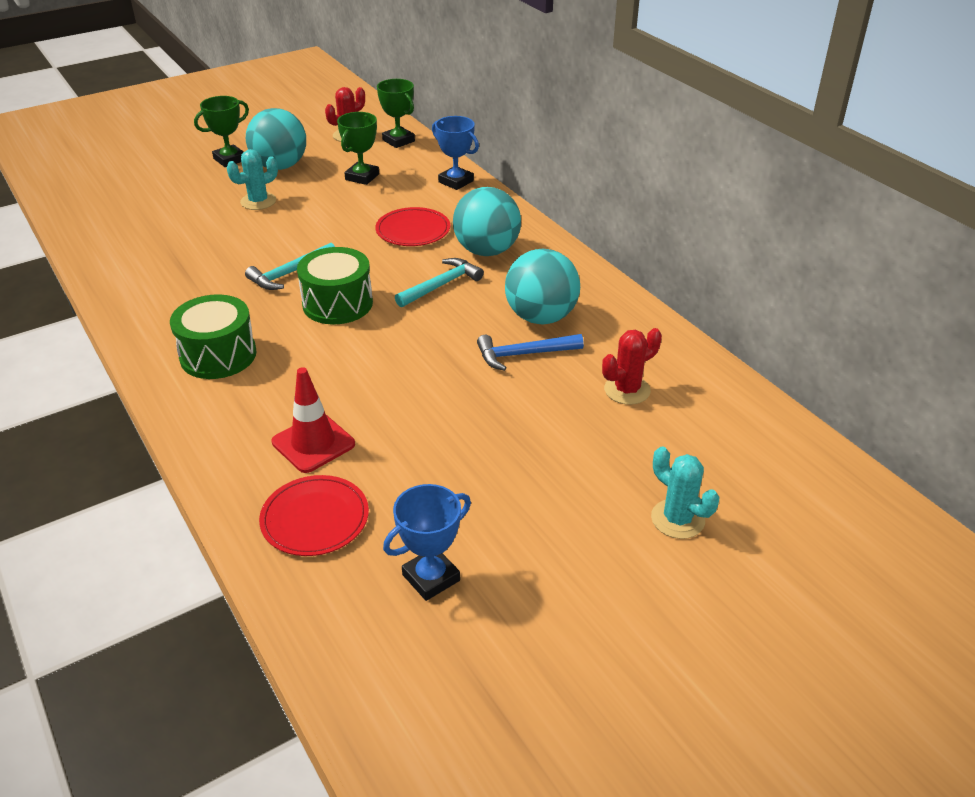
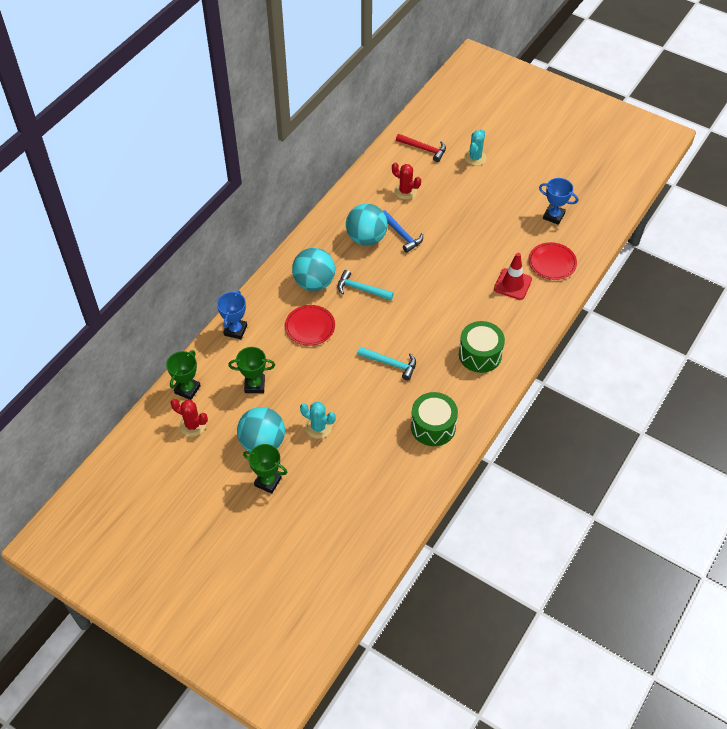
camera: 115 degrees left, 15 degrees up
green drum [297,247,373,324] -> green drum moved to [411,392,458,446]
none -> red hammer [396,134,446,162]

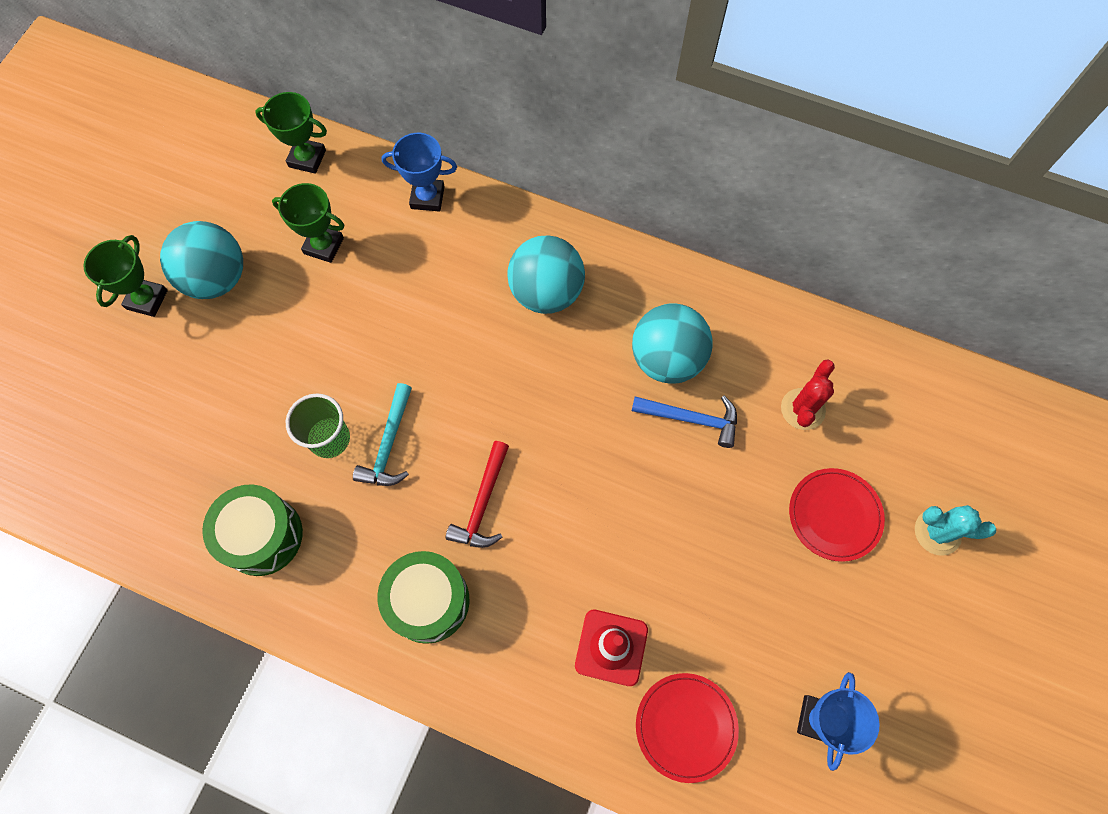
camera: 80 degrees right, 15 degrees up
red cactus [171,399,208,437] -> none
green trophy [228,347,275,393] -> green trophy turned 60 degrees counterclockwise [272,183,344,263]
red plate [285,305,335,346] -> red plate moved to [789,468,885,562]
turquoise cactus [300,402,336,439] -> none
turquoise hammer [338,270,394,300] -> none
blue hammer [383,210,423,253] -> blue hammer turned 120 degrees counterclockwise [632,396,737,448]
red hammer [396,134,446,162] -> red hammer moved to [446,441,509,548]
none -> green cup [286,393,350,458]

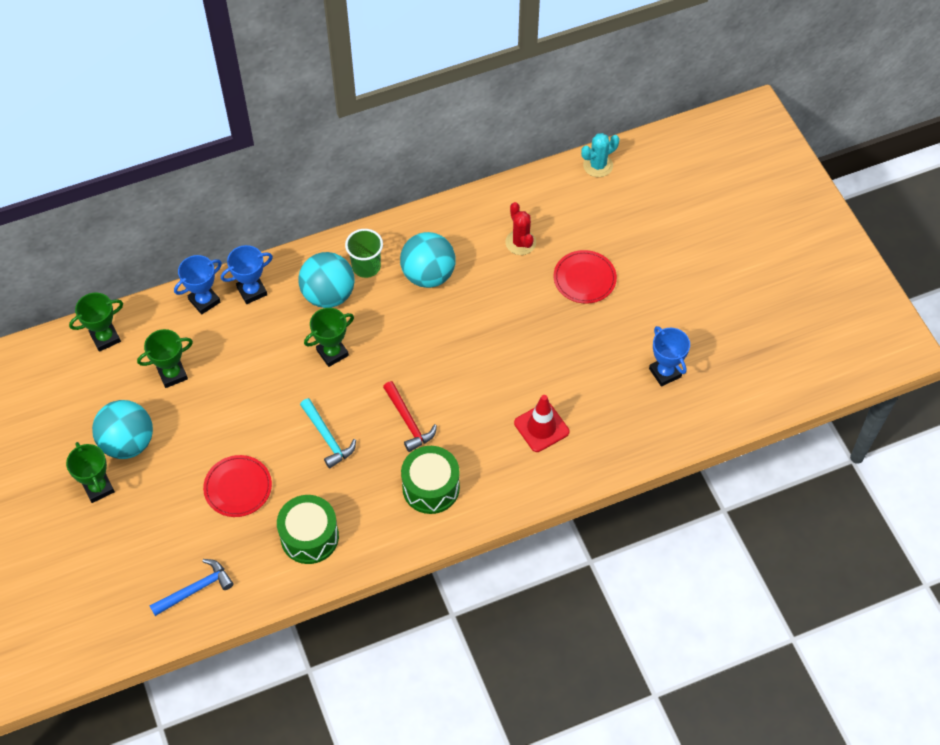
camera: 45 degrees left, 10 degrees down
green cup [286,393,350,458] -> green cup moved to [345,229,383,278]
blue hammer [632,396,737,448] -> blue hammer moved to [149,559,234,616]
red plate [636,673,739,783] -> red plate moved to [203,455,272,517]
turquoise cactus [915,505,996,556] -> turquoise cactus moved to [581,133,619,177]
none -> blue trophy [221,245,273,304]
none -> green trophy [304,308,354,367]

